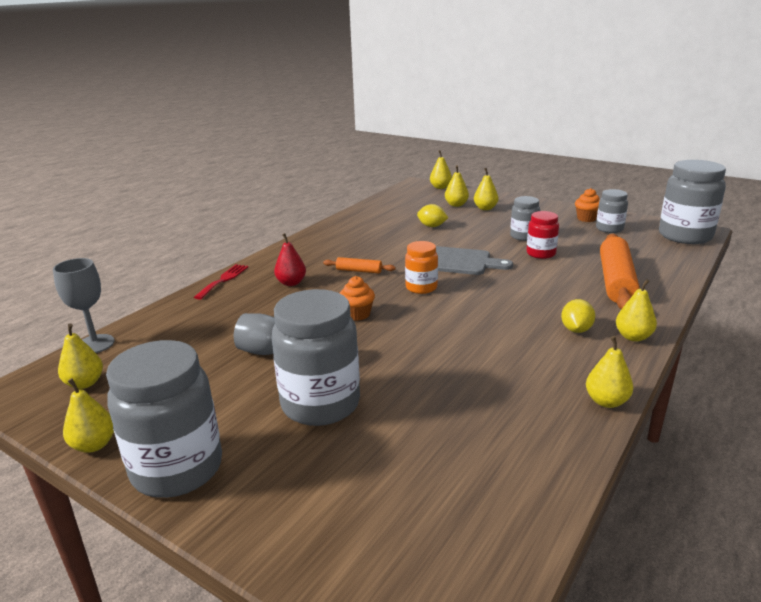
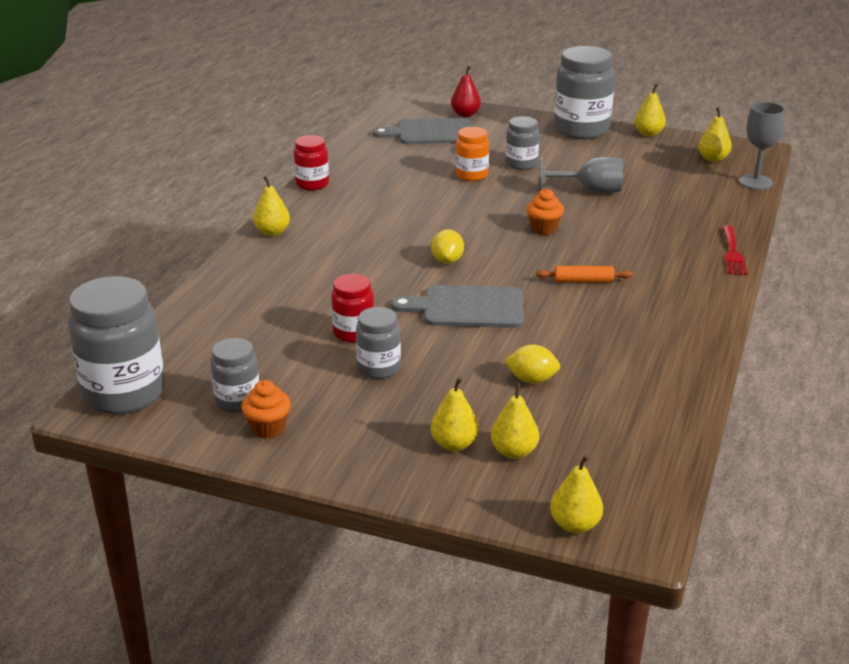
camera: 165 degrees right, 5 degrees up
grey jar [271,289,360,426] -> grey jar [506,116,539,170], size x0.55
red pear [274,233,306,286] -> red pear moved to [451,66,481,117]
orange jar [405,241,438,294] -> orange jar moved to [455,127,489,181]
yellow lemon [561,299,595,333] -> yellow lemon moved to [431,229,464,264]
yellow pear [586,336,633,408] -> red jar [294,135,329,190]
orange rolling pin [600,234,640,309] -> none
none -> grey cutting board [373,117,473,144]

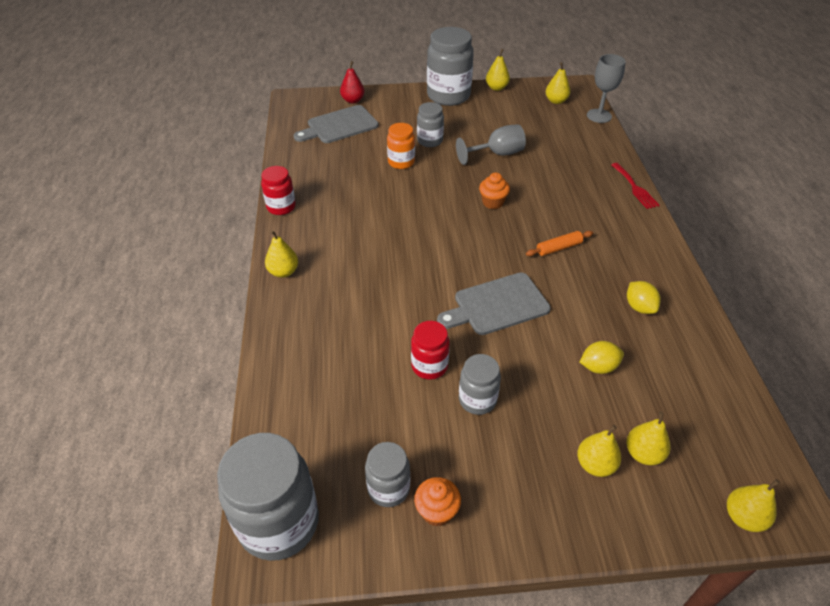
camera: 25 degrees left, 15 degrees up
yellow lemon [431,229,464,264] -> yellow lemon moved to [627,281,661,314]

